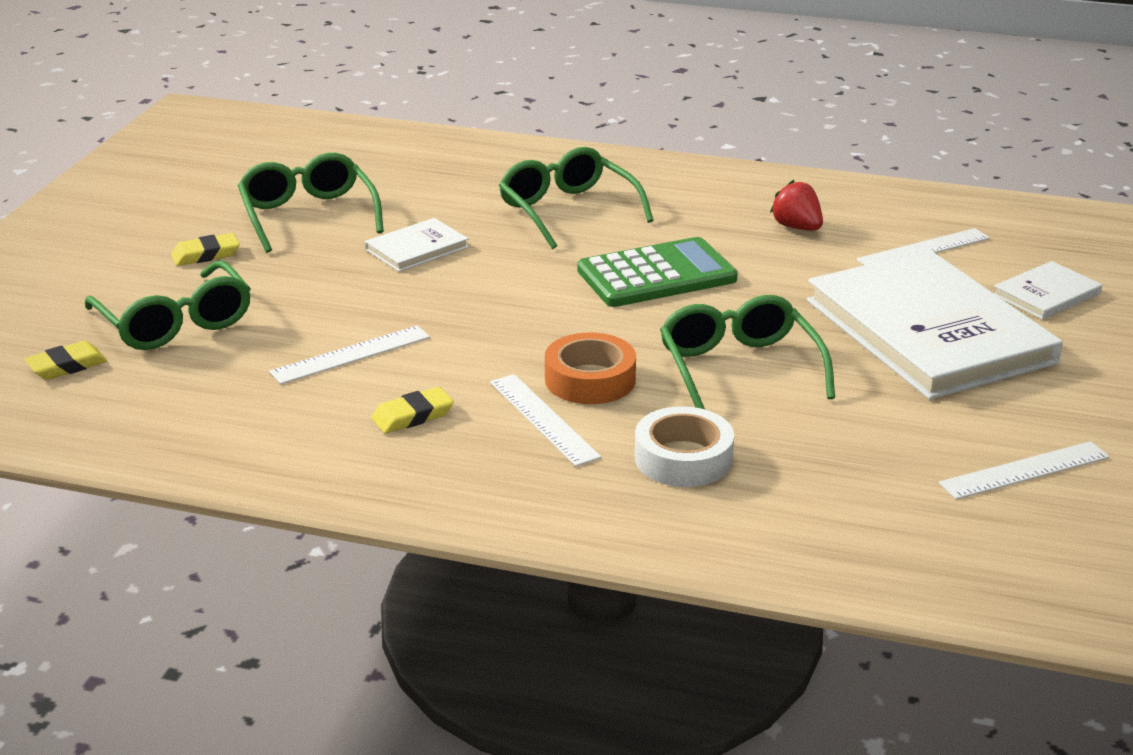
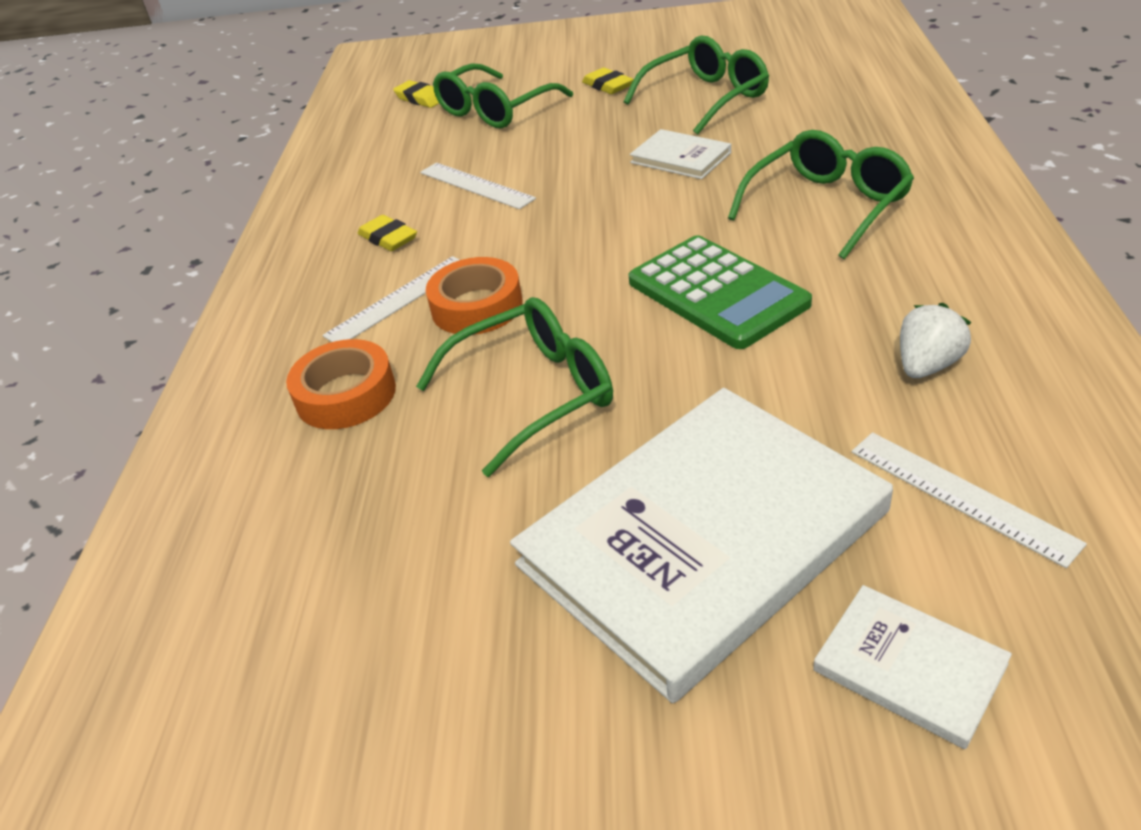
camera: 80 degrees right, 10 degrees up
white tape [635,406,734,487] -> orange tape [286,339,396,429]
red strawberry [770,180,823,231] -> white strawberry [900,303,971,378]
white ruler [939,441,1110,500] -> none

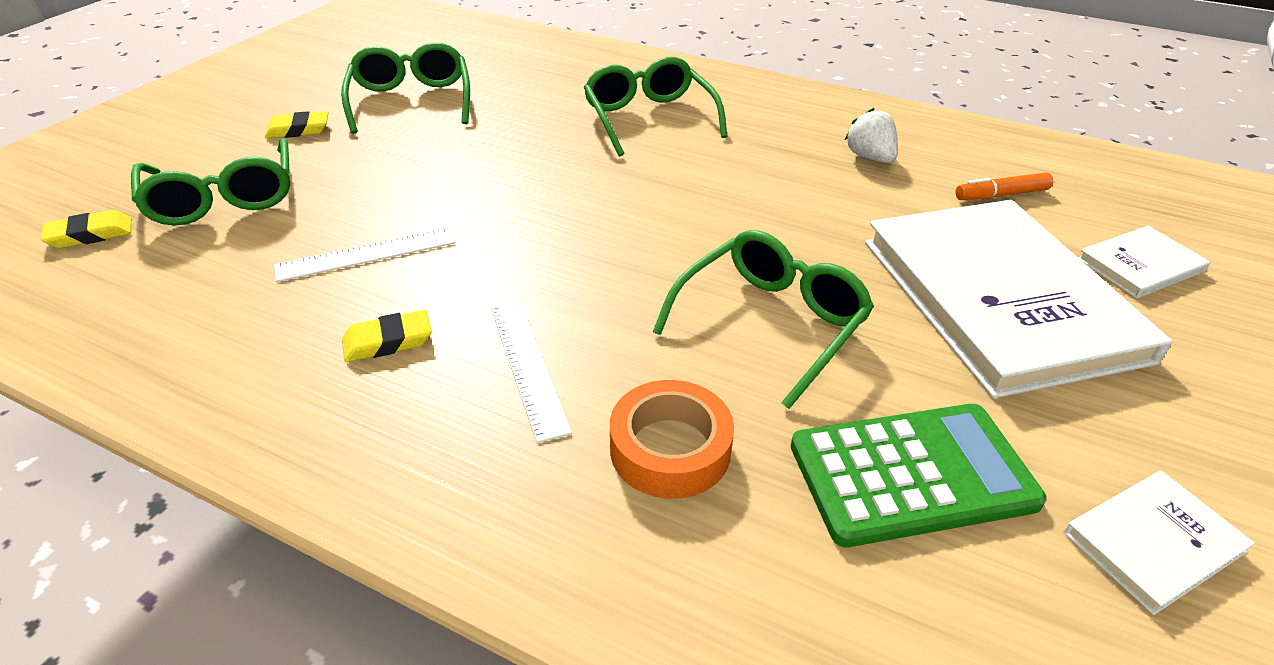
camera: 70 degrees left, 0 degrees up
green glasses [416,297,613,477] -> green glasses turned 45 degrees clockwise [653,230,874,409]
orange tape [426,257,523,335] -> none
green calculator [628,235,812,349] -> green calculator moved to [791,404,1047,547]
white book [630,129,731,179] -> white book moved to [1063,470,1255,615]
white ruler [851,432,1087,568] -> orange marker [955,172,1053,200]

